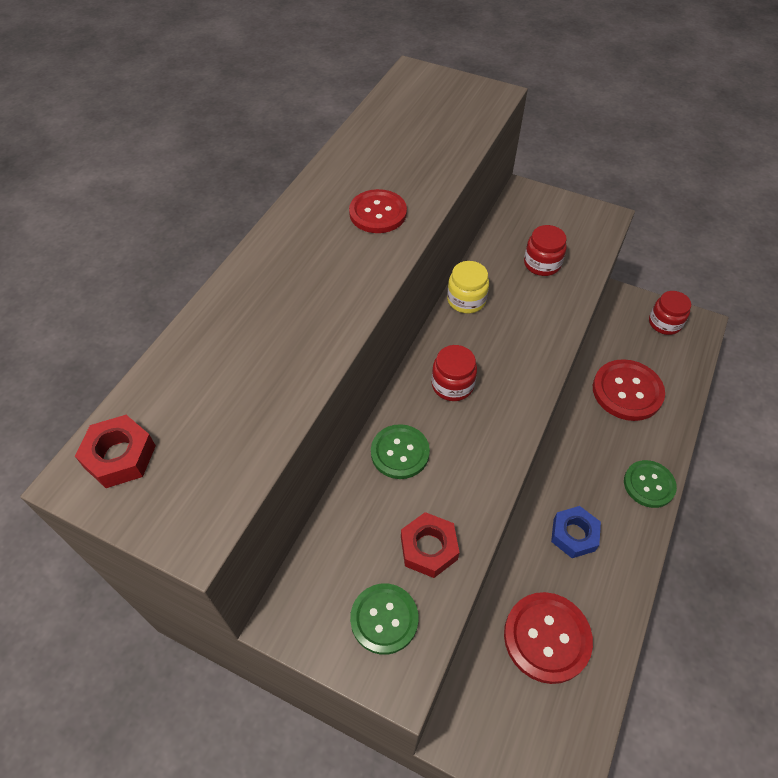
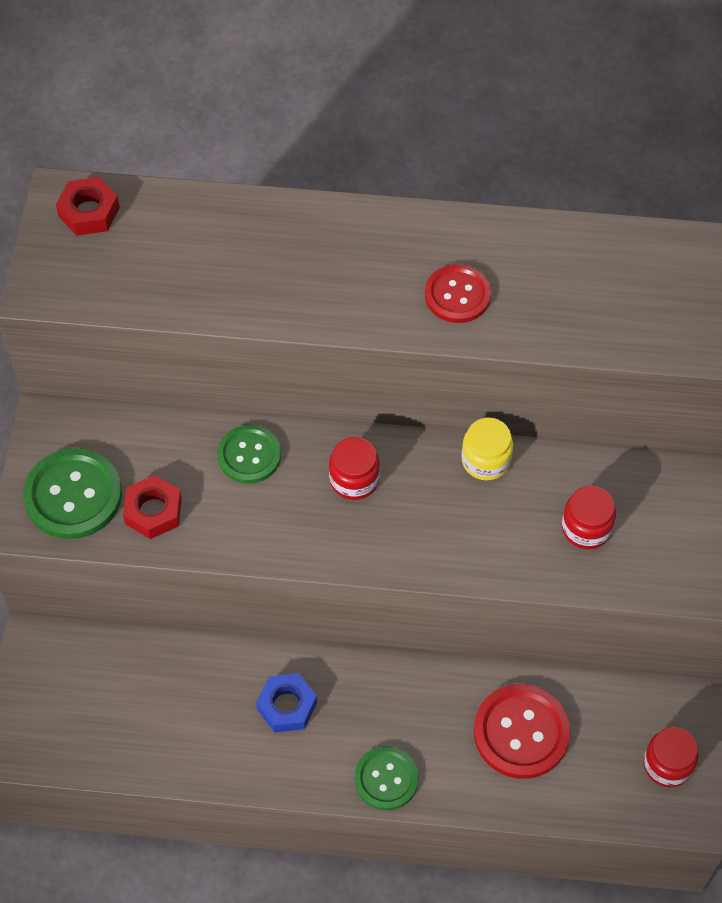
camera: 70 degrees right, 5 degrees up
green button [350,584,419,655] -> green button [23,448,122,539], size x1.51
red button [504,592,593,684] -> none

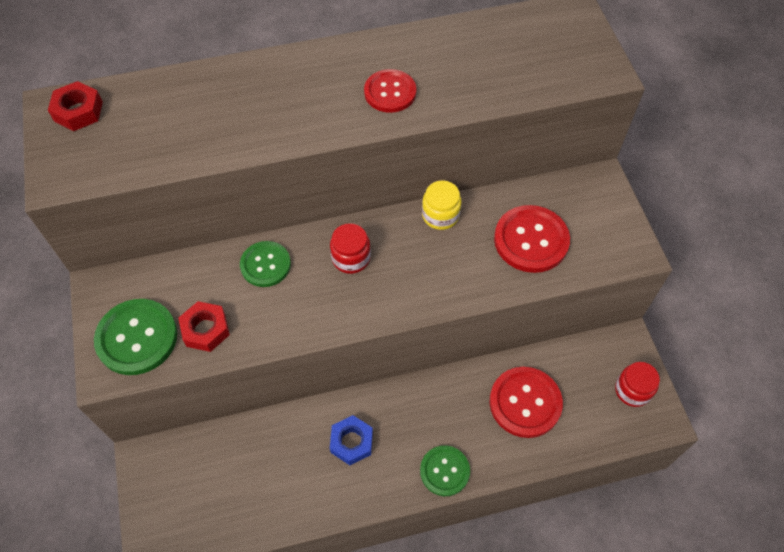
camera: 20 degrees left, 0 degrees up
red jar [562,486,616,549] -> red button [494,205,570,273]

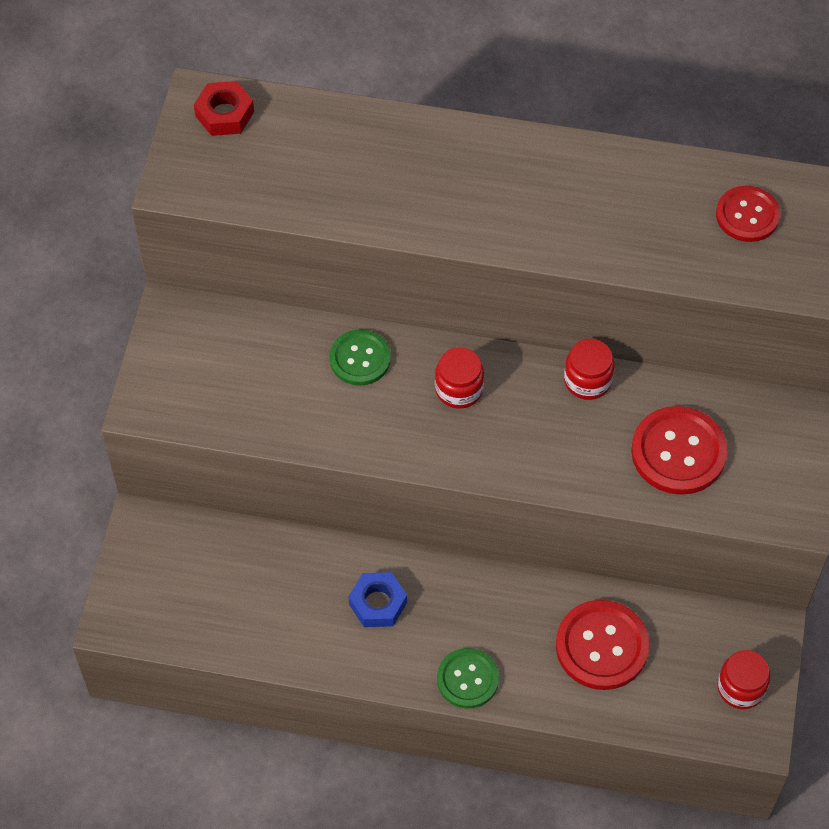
camera: 25 degrees right, 0 degrees up
green button [94,299,177,375] -> none
red nut [178,301,230,352] -> none
red button [364,69,416,113] -> red button moved to [716,186,780,242]
yellow jar [422,180,461,230] -> red jar [564,339,615,400]

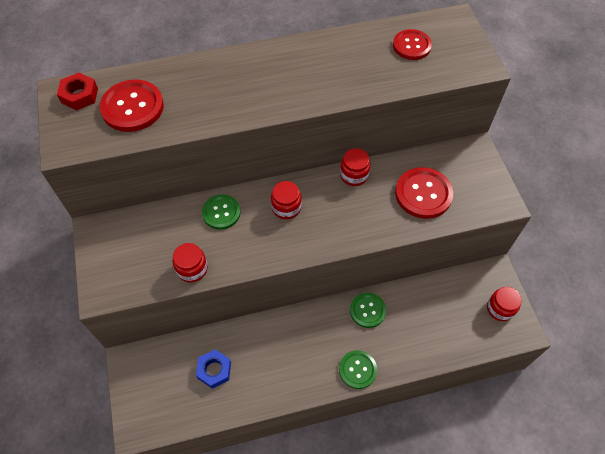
camera: 25 degrees left, 0 degrees up
blue nut [349,572,407,627] -> blue nut moved to [196,349,231,389]
red button [556,600,649,690] -> red button moved to [100,79,164,132]
none -> red jar [173,243,208,283]
none -> green button [350,293,386,328]

